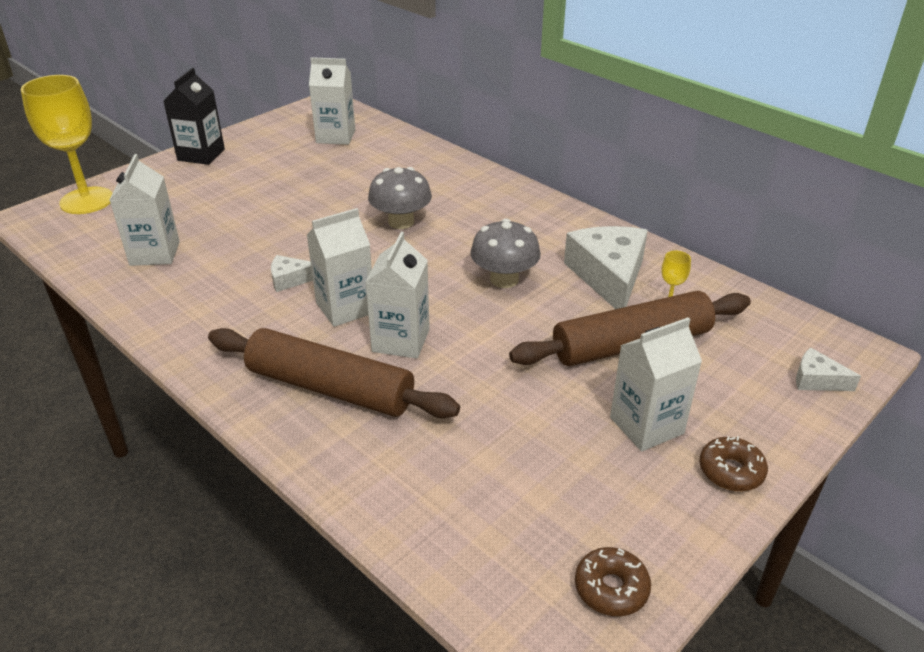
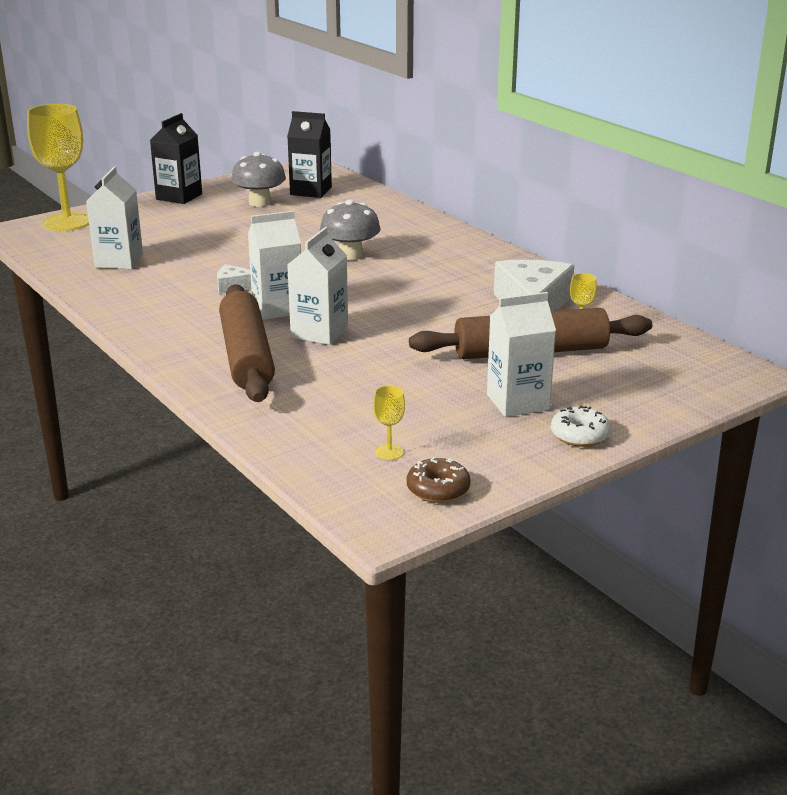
camera: 10 degrees right, 10 degrees down
brown rolling pin [208,328,460,418] -> brown rolling pin turned 45 degrees clockwise [219,284,275,402]
white carton [309,57,355,145] -> black carton [287,111,332,198]
grey mushroom [470,219,541,288] -> grey mushroom moved to [231,152,286,207]
brown donut [699,436,768,491] -> white donut [551,406,611,447]
white cheese [796,347,861,391] -> none
none -> yellow goblet [373,386,405,460]

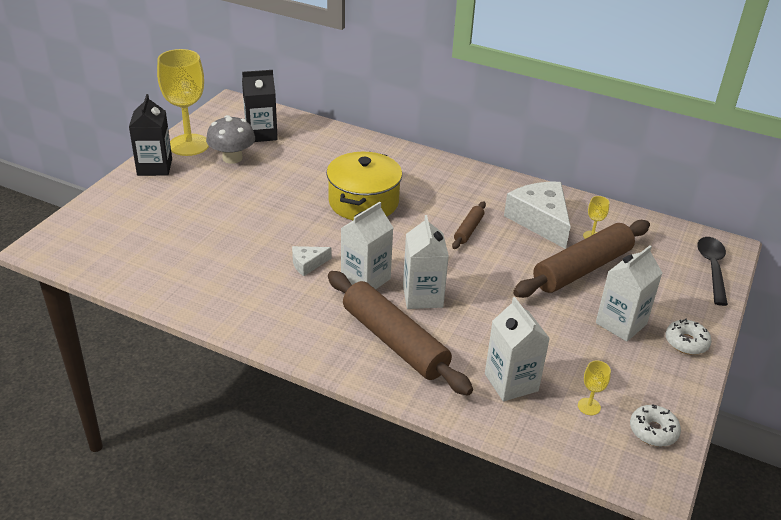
camera: 30 degrees left, 10 degrees up
yellow goblet [27,104,89,231] -> yellow goblet moved to [157,49,209,156]
white carton [86,167,143,269] -> white carton moved to [485,297,550,401]
grey mushroom [320,200,381,261] -> yellow pot [326,152,402,220]
brown donut [407,457,471,503] -> white donut [630,404,681,447]
none -> brown rolling pin [452,201,486,249]
none -> black spoon [697,237,728,306]

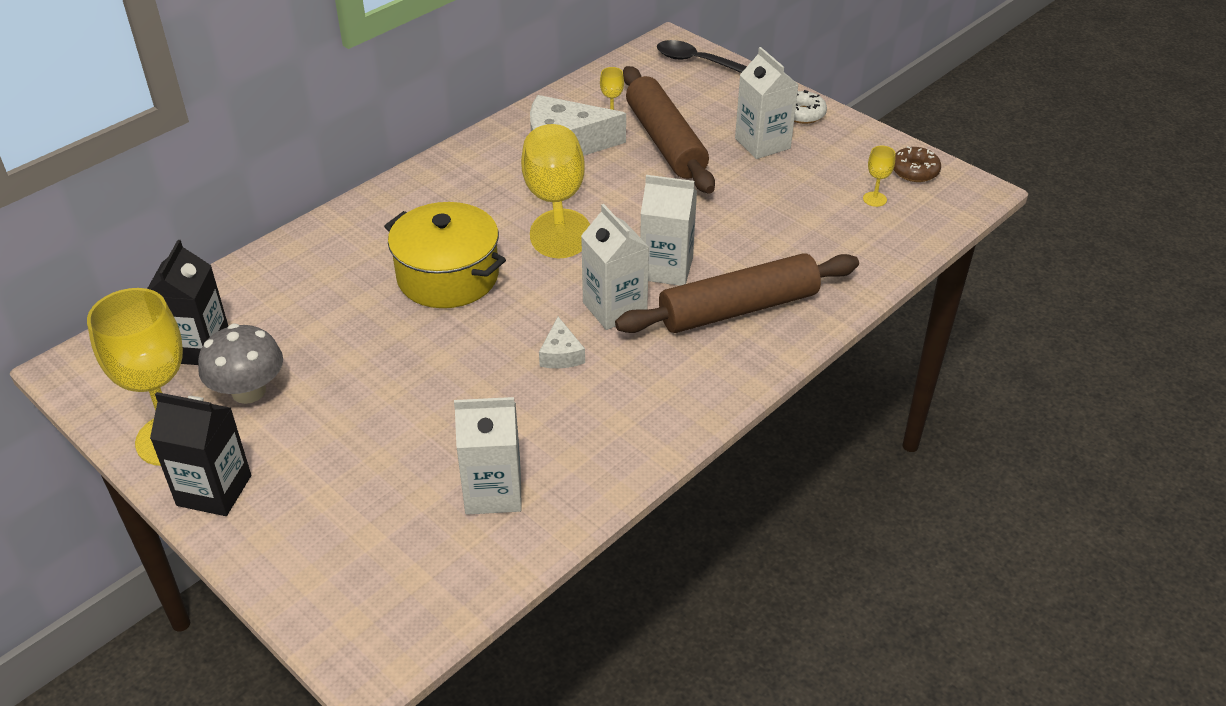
camera: 70 degrees left, 5 degrees up
brown rolling pin [452,201,486,249] -> yellow goblet [521,124,590,258]
white carton [485,297,550,401] -> white carton moved to [454,397,522,515]
white donut [630,404,681,447] -> brown donut [893,146,941,182]

